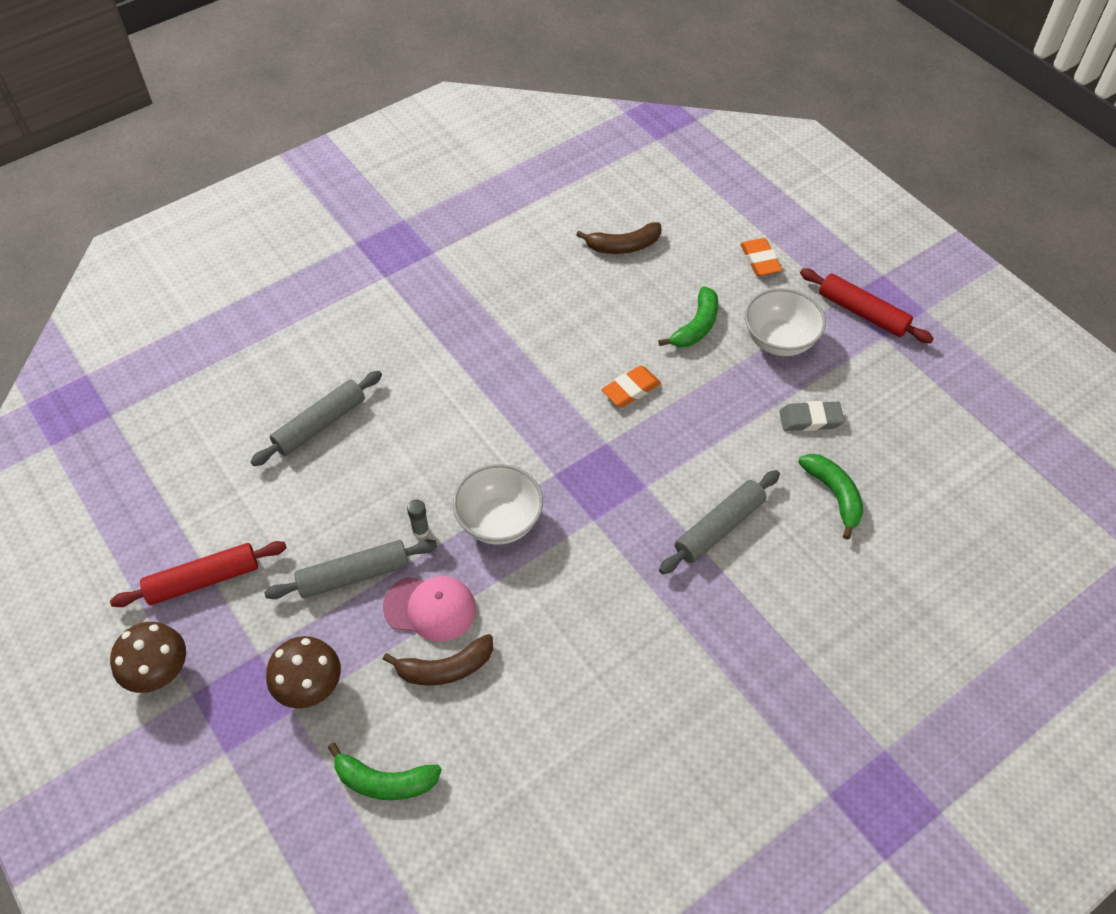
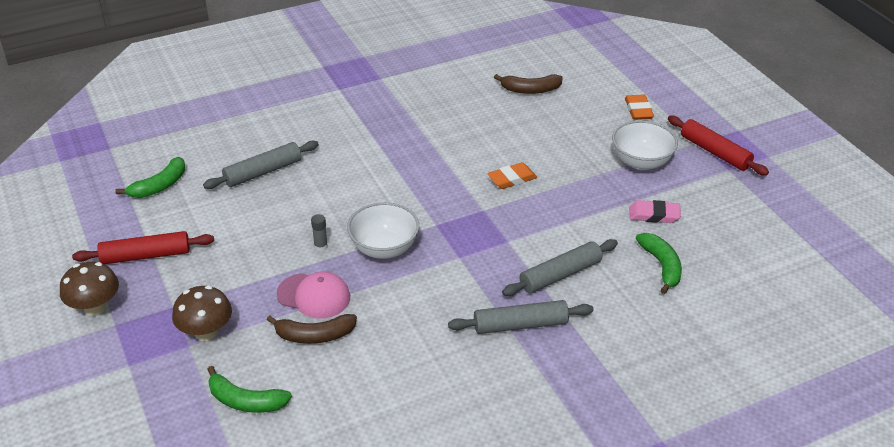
camera: 10 degrees right, 15 degrees down
grey rolling pin [264,539,437,599] -> grey rolling pin moved to [448,300,594,334]
green banana [658,286,718,347] -> green banana moved to [115,157,185,198]
grey eraser [779,401,844,431] -> pink eraser [630,200,681,223]

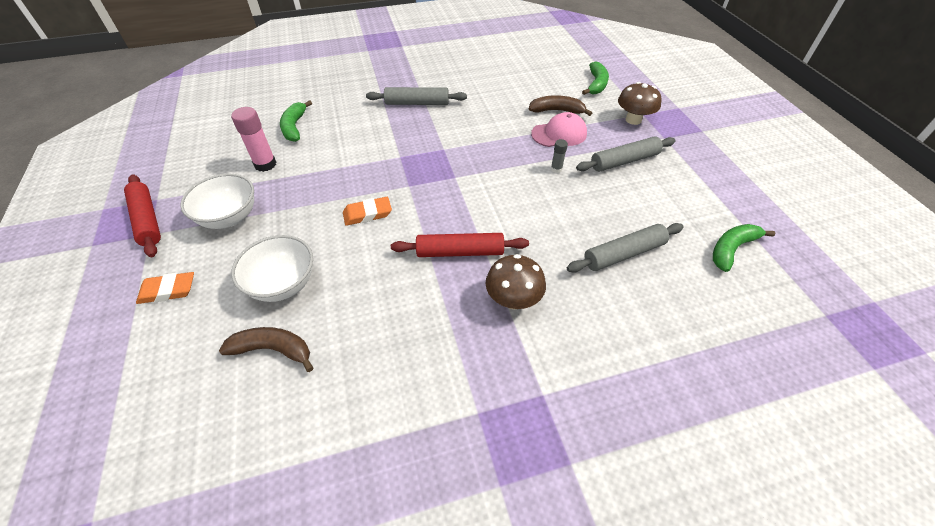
camera: 170 degrees left, 10 degrees up
brown mushroom [60,262,119,316] -> brown mushroom moved to [486,254,546,309]
red rolling pin [72,231,214,264] -> red rolling pin moved to [391,233,529,257]
green banana [207,366,292,413] -> green banana turned 75 degrees clockwise [582,62,609,95]
pink cap [277,271,350,319] -> pink cap turned 135 degrees clockwise [531,112,587,147]
white bowl [347,202,419,259] -> white bowl moved to [231,235,313,302]
grey rolling pin [502,239,618,296] -> grey rolling pin moved to [576,136,676,172]
orange eraser [625,95,654,120] -> orange eraser turned 75 degrees clockwise [136,272,194,304]
pink eraser [630,200,681,223] -> pink glue stick [231,107,276,172]

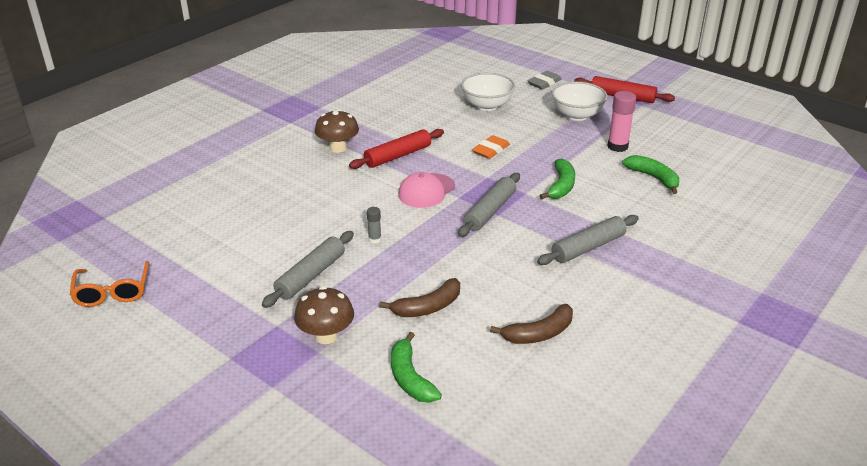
camera: 145 degrees right, 15 degrees down
orange eraser [136,272,194,304] -> grey eraser [528,71,562,89]
brown banana [219,327,313,372] -> brown banana moved to [490,304,573,344]
pink cap [531,112,587,147] -> pink cap moved to [398,172,455,208]
grey rolling pin [567,223,684,273] -> grey rolling pin moved to [458,173,520,237]
green banana [713,224,775,272] -> green banana moved to [539,158,575,199]
none -> orange glasses [70,261,149,307]

